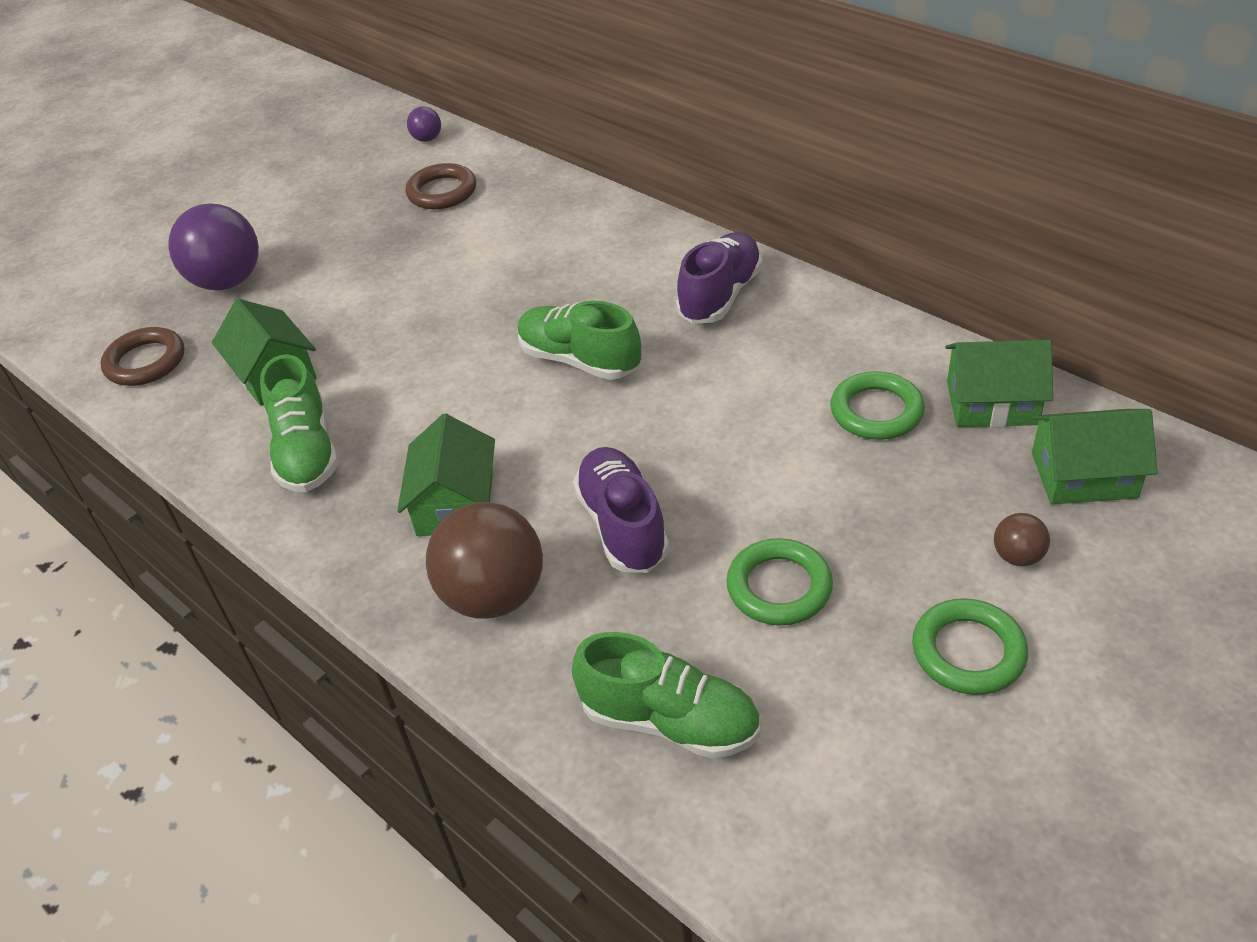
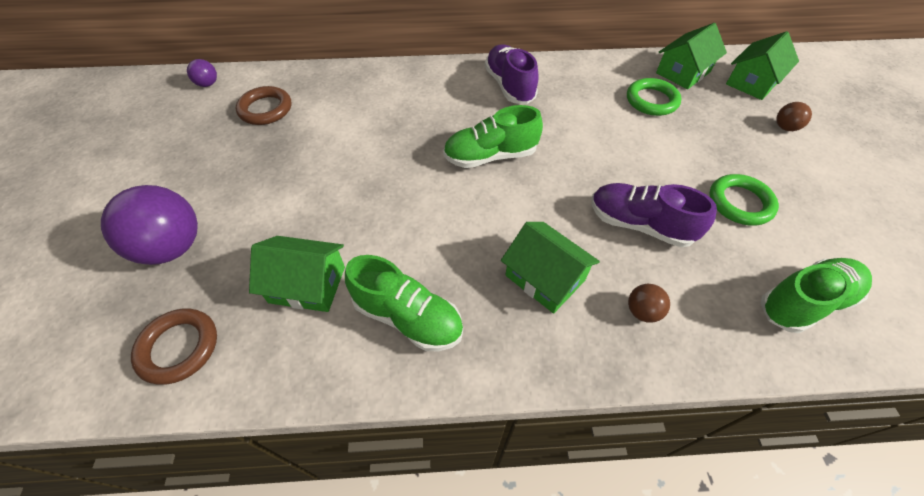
camera: 50 degrees left, 10 degrees up
brown ball [426,502,543,619] -> brown ball [628,284,670,323], size x0.46
green ring [912,598,1028,695] -> none

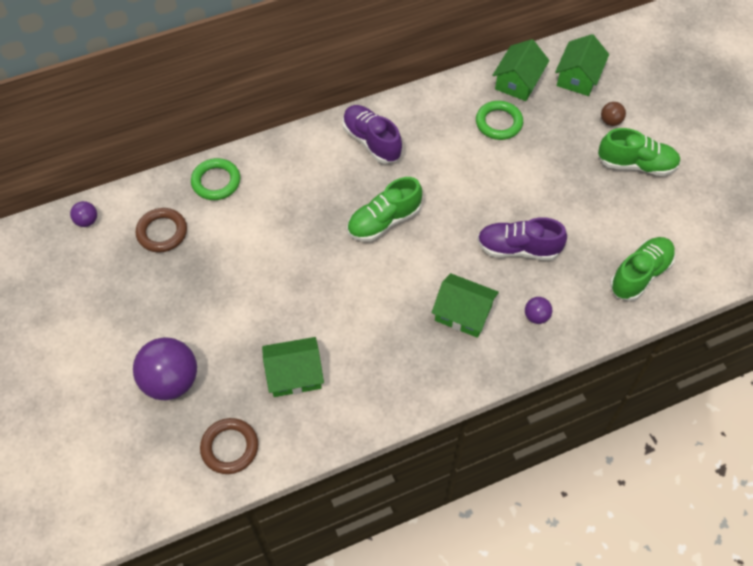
camera: 20 degrees left, 5 degrees up
green shoe [345,255,463,351] -> green shoe moved to [598,128,681,176]
brown ball [628,284,670,323] -> purple ball [525,297,552,324]
green ring [709,174,779,226] -> green ring moved to [191,158,240,200]

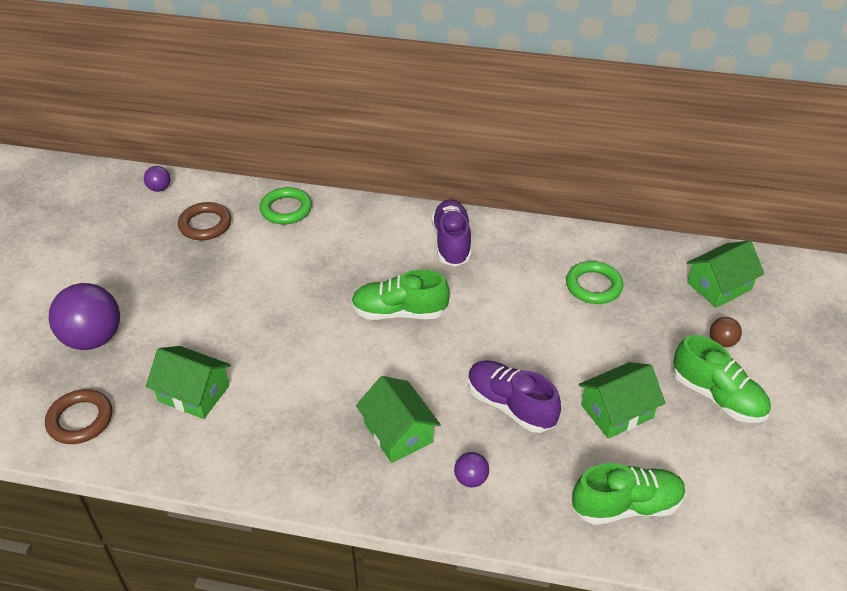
camera: 35 degrees right, 15 degrees down
green house [492,39,550,101] -> green house moved to [578,362,665,439]

